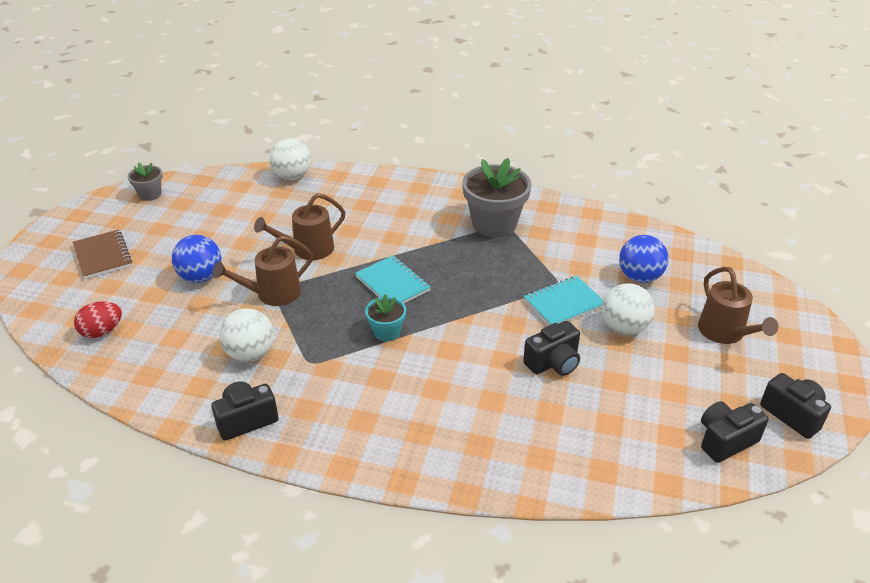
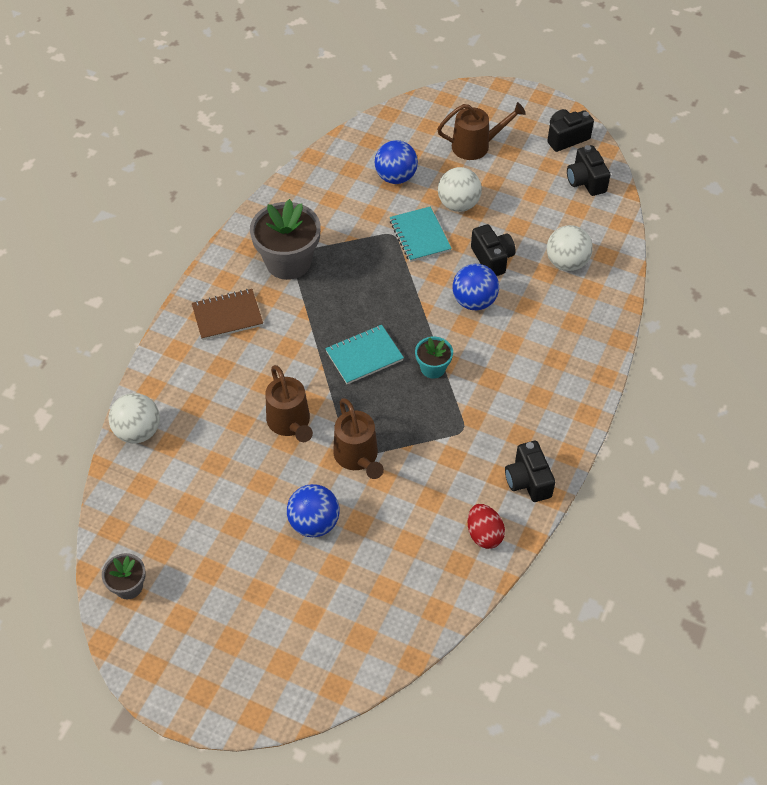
camera: 80 degrees left, 15 degrees up
brown notebook [73,230,132,279] -> brown notebook moved to [192,289,263,340]
red egg [74,301,122,338] -> red egg moved to [468,504,505,549]
white ball [219,308,274,362] -> white ball moved to [547,225,593,271]
none -> blue ball [452,264,499,310]

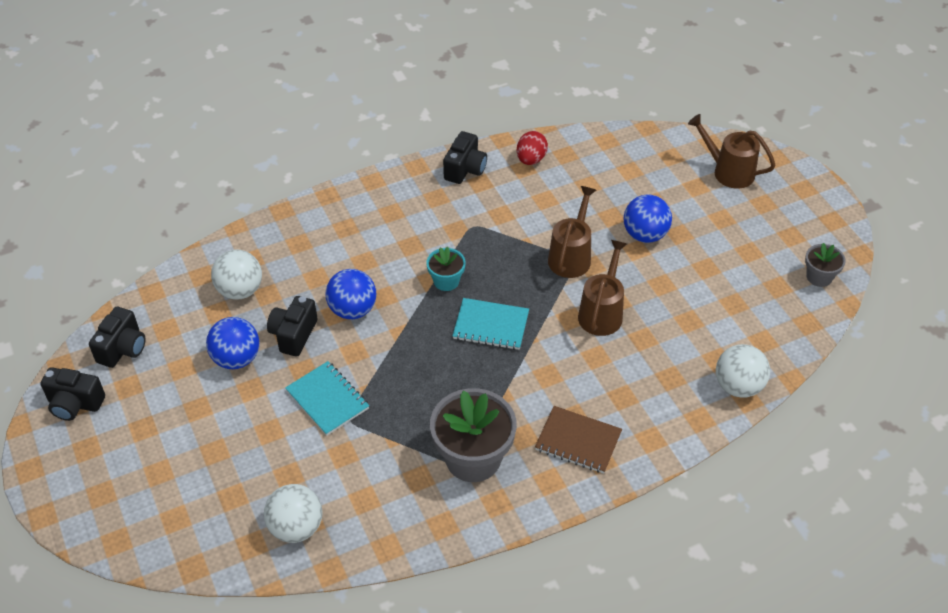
camera: 140 degrees left, 5 degrees down
blue ball [375,140,418,184] -> blue ball moved to [206,317,259,369]
turquoise notebook [390,207,452,262] -> turquoise notebook turned 60 degrees counterclockwise [285,361,370,436]
brown watering can [437,102,526,160] -> brown watering can moved to [688,114,776,189]
white ball [438,167,482,212] -> white ball moved to [264,484,323,543]

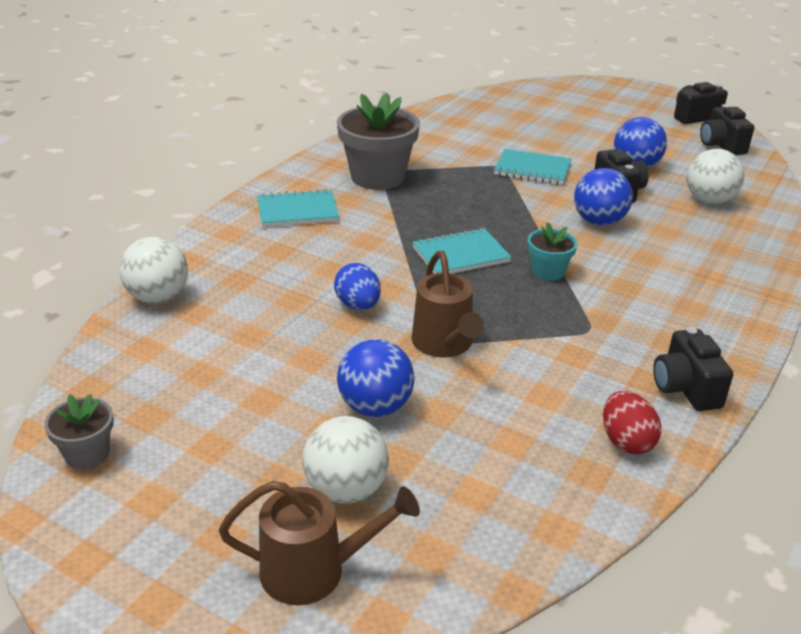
camera: 145 degrees right, 15 degrees down
white ball [264,484,323,543] -> white ball moved to [303,416,389,503]
brown notebook [535,406,622,474] -> turquoise notebook [257,189,339,227]
brown watering can [578,240,627,336] -> blue egg [334,263,381,310]

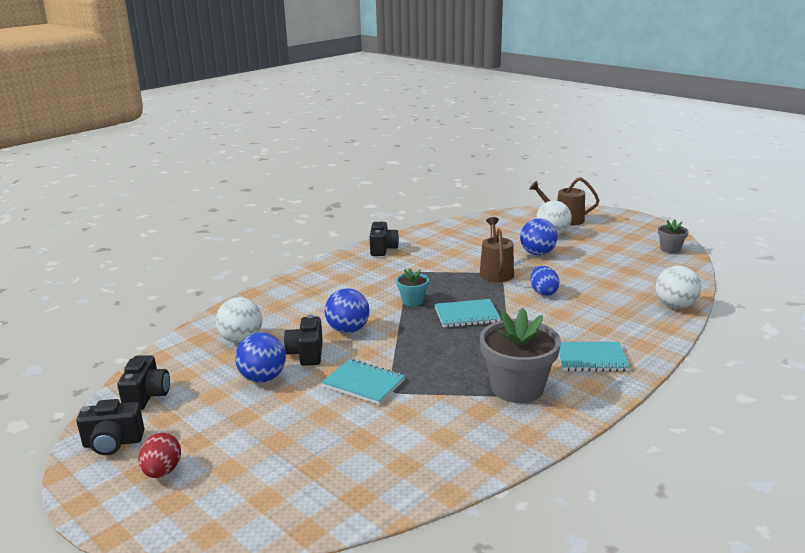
camera: 165 degrees left, 10 degrees down
red egg [603,391,661,454] -> red egg moved to [138,433,181,478]

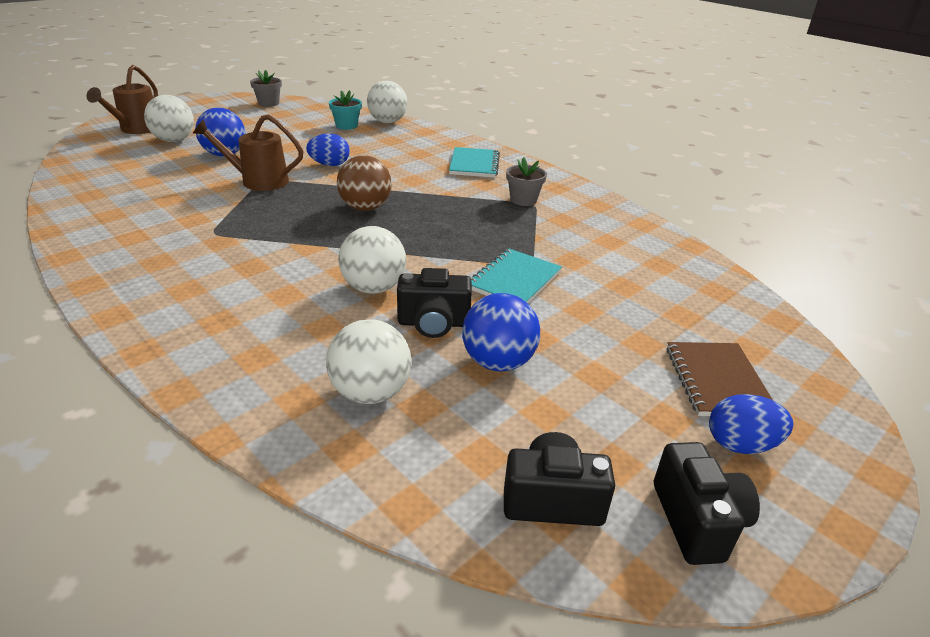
camera: 90 degrees left, 10 degrees up
red egg [138,433,181,478] -> blue egg [709,394,793,454]
blue ball [325,288,369,333] -> white ball [338,226,406,294]
black camera [370,222,399,256] -> none
turquoise flower pot [396,268,429,306] -> turquoise flower pot moved to [329,90,362,130]
turquoise notebook [435,299,501,328] -> brown ball [337,155,392,211]
grey flower pot [480,308,561,403] -> grey flower pot [506,157,547,206], size x0.52
none -> brown notebook [666,342,773,416]

